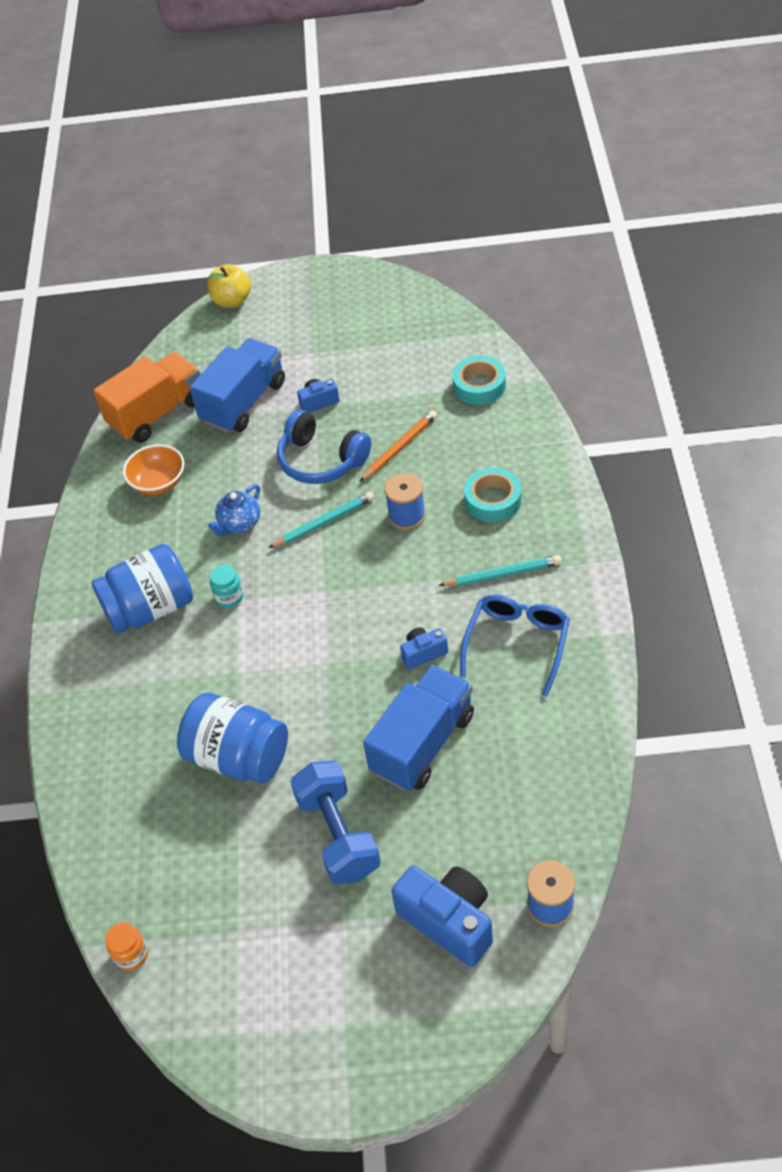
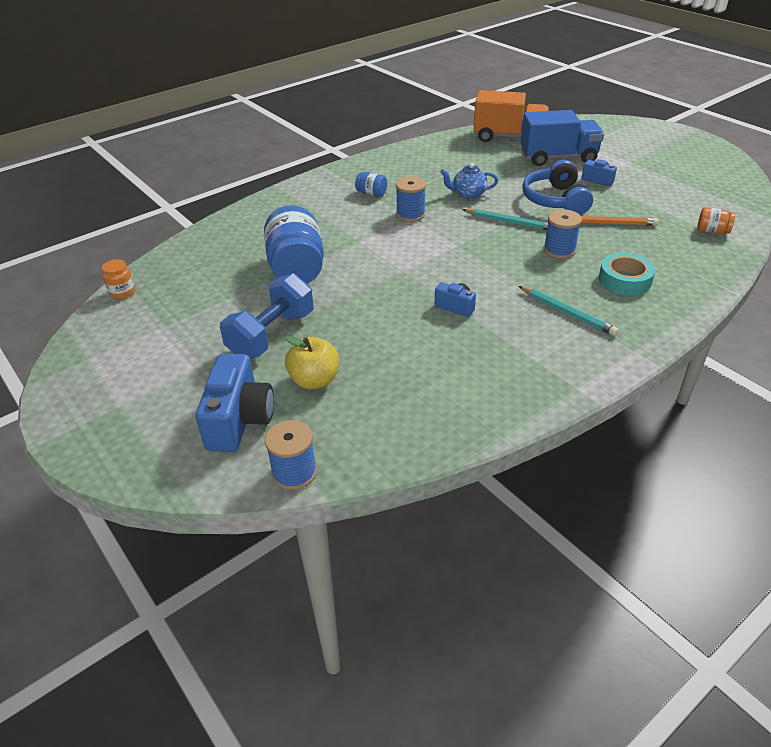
camera: 50 degrees right, 10 degrees down
blue jar [91,544,193,633] -> blue jar [355,172,387,197], size x0.45
orange bowl [123,444,184,495] -> none
yellow apple [208,264,251,308] -> yellow apple moved to [284,336,339,389]
turquoise jar [210,565,243,608] -> blue spool [396,176,426,222]
blue truck [363,665,474,791] -> none
turquoise tape [452,356,506,405] -> orange jar [697,207,735,234]
blue glasses [460,594,570,697] -> none

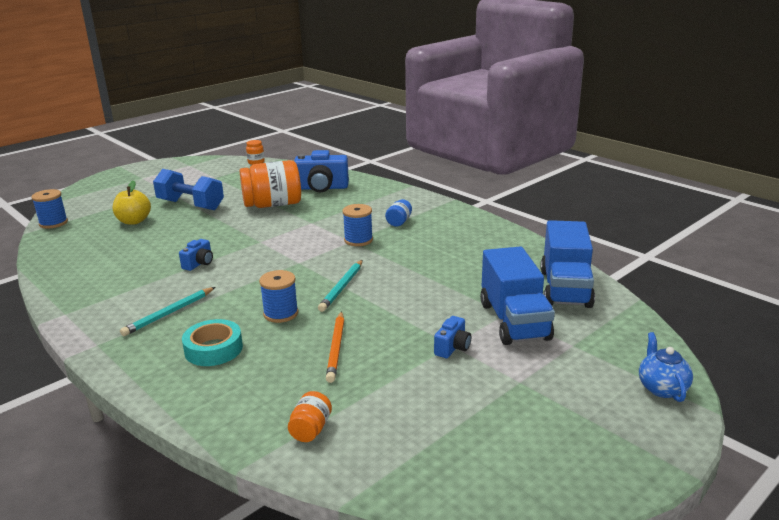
camera: 85 degrees right, 15 degrees down
blue camera [196,354,274,452] -> blue camera moved to [294,150,349,192]
blue jar [264,205,324,284] -> orange jar [240,160,301,208]
blue teapot [440,163,498,199] -> blue teapot moved to [639,332,693,402]
orange truck [473,90,549,142] -> blue truck [540,220,595,308]
blue headphones [522,160,593,215] -> none

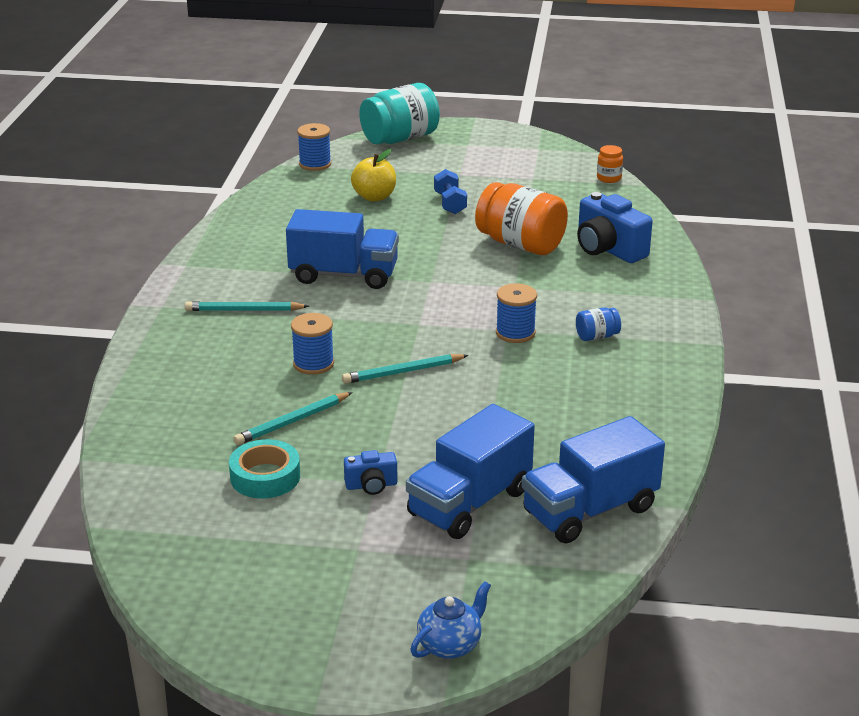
camera: 50 degrees right, 5 degrees up
blue dumbbell [153,169,224,210] -> blue dumbbell [434,169,467,214], size x0.60
blue camera [179,239,213,271] -> blue truck [286,209,399,289]
turquoise tape [182,319,243,366] -> turquoise tape moved to [229,439,300,499]
orange jar [288,391,332,442] -> none
orange pencil [326,311,344,383] -> turquoise pencil [233,392,353,445]
none -> turquoise jar [359,83,440,145]

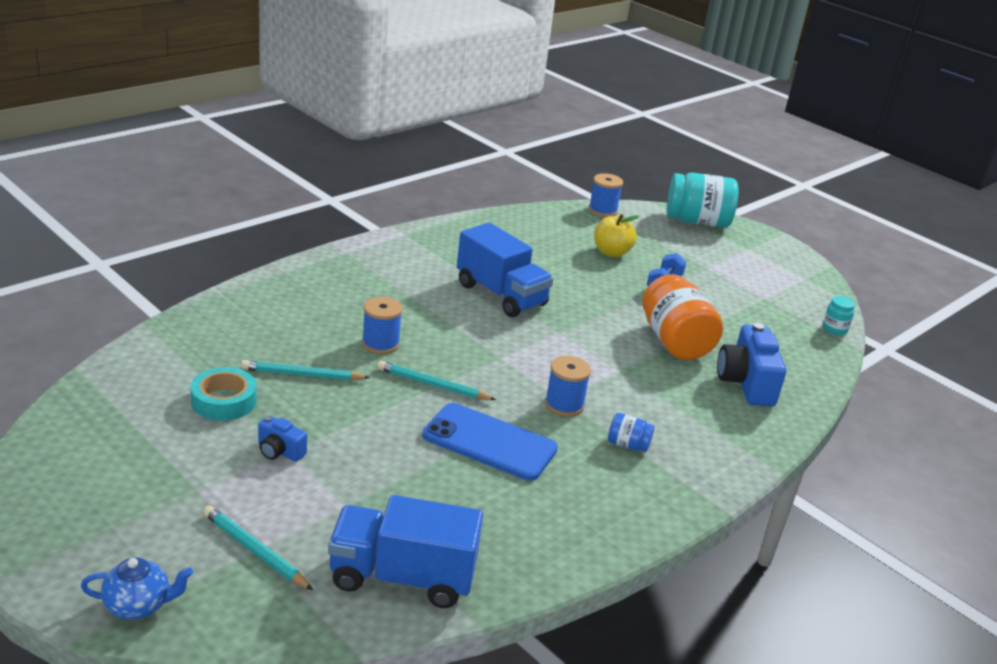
camera: 35 degrees right, 0 degrees up
turquoise pencil [185,301,309,311] -> turquoise pencil moved to [203,506,313,590]
blue truck [406,404,535,539] -> none
orange jar [597,145,623,183] -> turquoise jar [823,296,855,335]
none -> blue phone [422,403,558,481]

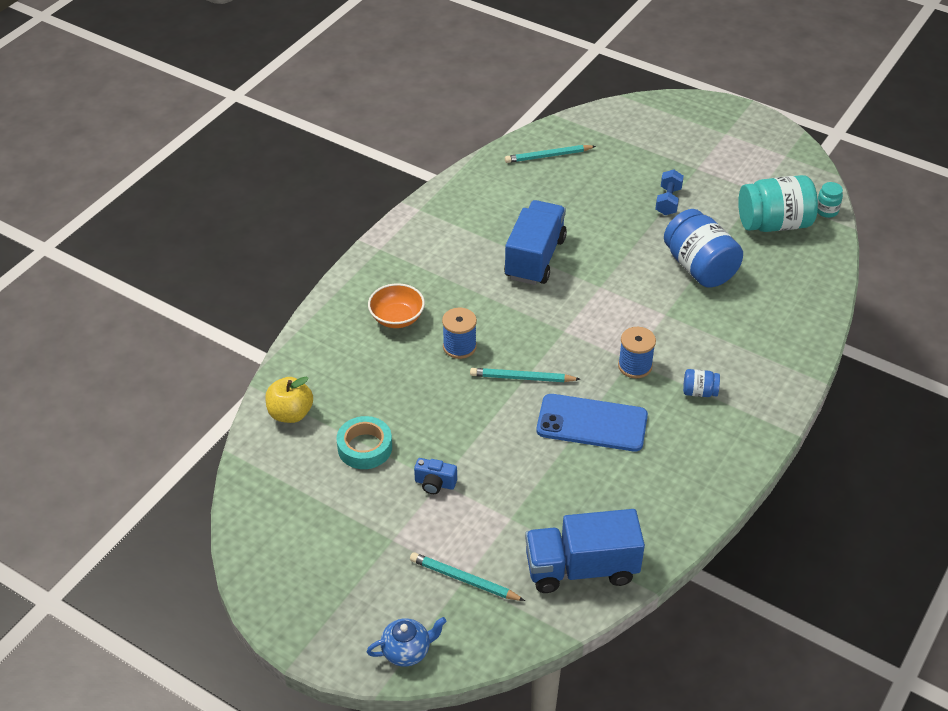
camera: 10 degrees left, 15 degrees up
turquoise pencil [241,360,370,380] -> turquoise pencil moved to [505,145,596,163]
blue truck [457,222,553,317] -> blue truck turned 105 degrees counterclockwise [504,200,567,285]
blue spool [589,173,623,217] -> none
yellow apple [594,214,639,257] -> yellow apple moved to [265,377,313,423]
orange jar [642,274,723,360] -> blue jar [664,209,743,287]
turquoise jar [667,173,738,228] -> turquoise jar moved to [738,175,818,232]
blue camera [717,323,786,407] -> none
none -> orange bowl [368,283,425,328]

